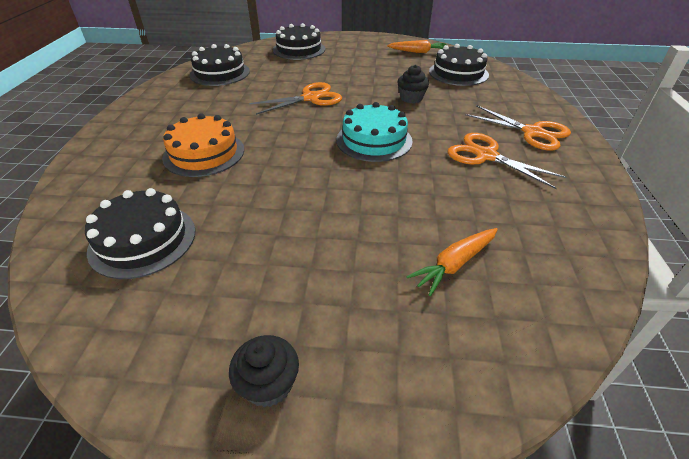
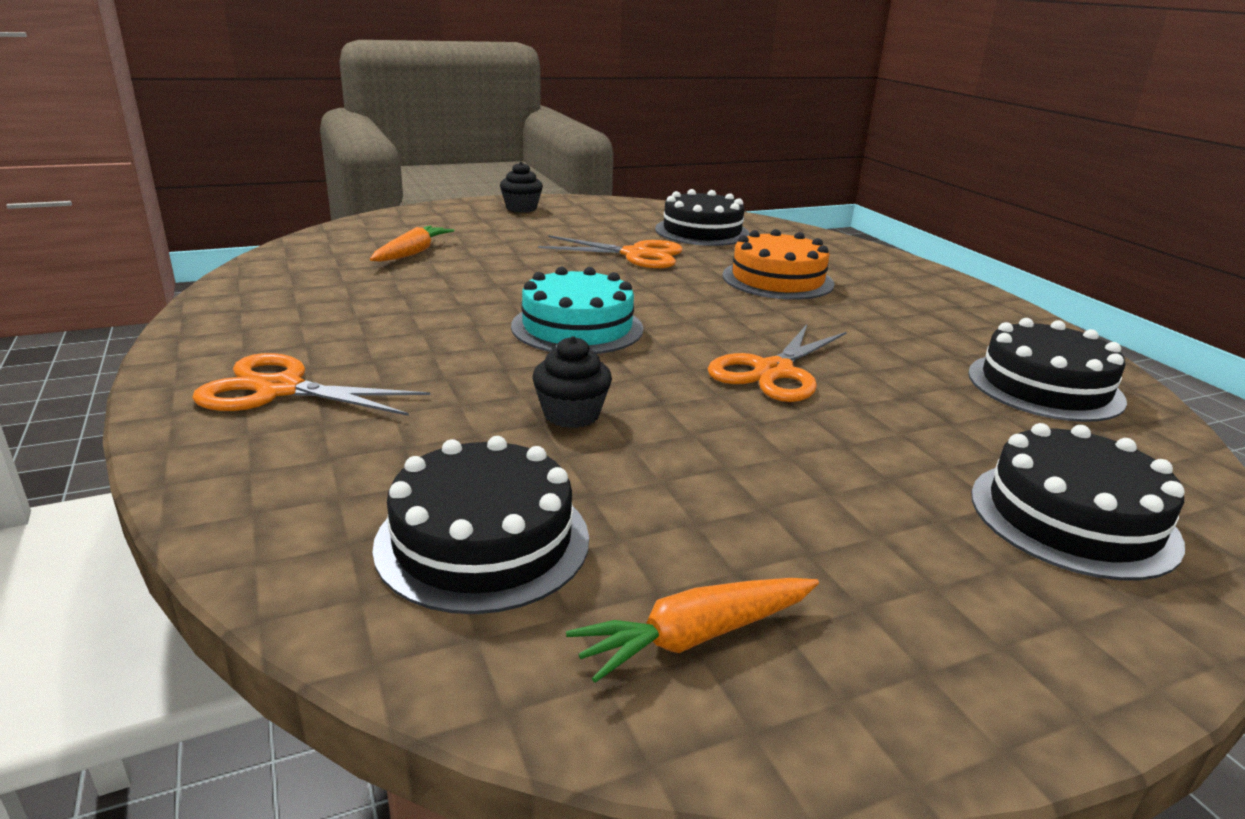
camera: 150 degrees right, 15 degrees down
orange scissors [448,133,566,189] -> orange scissors moved to [538,235,683,268]

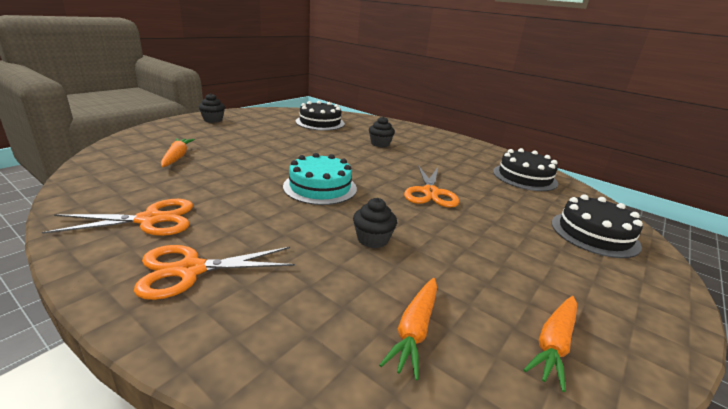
camera: 30 degrees left, 0 degrees up
black cake [372,436,589,614] -> orange carrot [379,278,437,380]
orange scissors [538,235,683,268] -> orange scissors moved to [42,199,193,236]
orange cake [723,229,834,300] -> black cupcake [369,116,395,147]

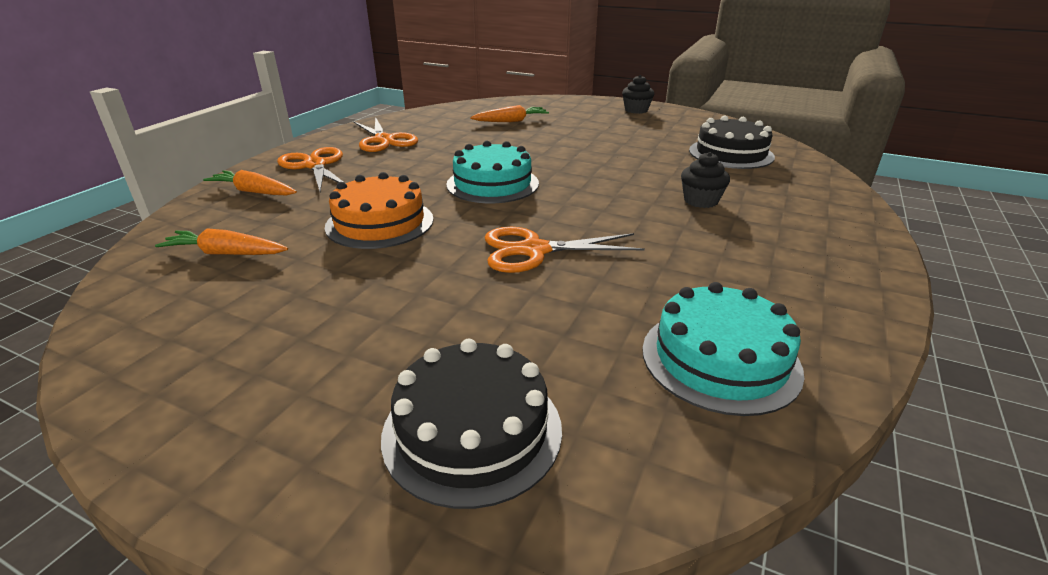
camera: 80 degrees right, 5 degrees up
black cupcake [353,198,397,248] -> orange cake [325,172,433,249]
black cake [493,148,558,191] -> turquoise cake [642,282,804,416]
orange carrot [523,296,577,392] -> orange carrot moved to [203,170,297,196]

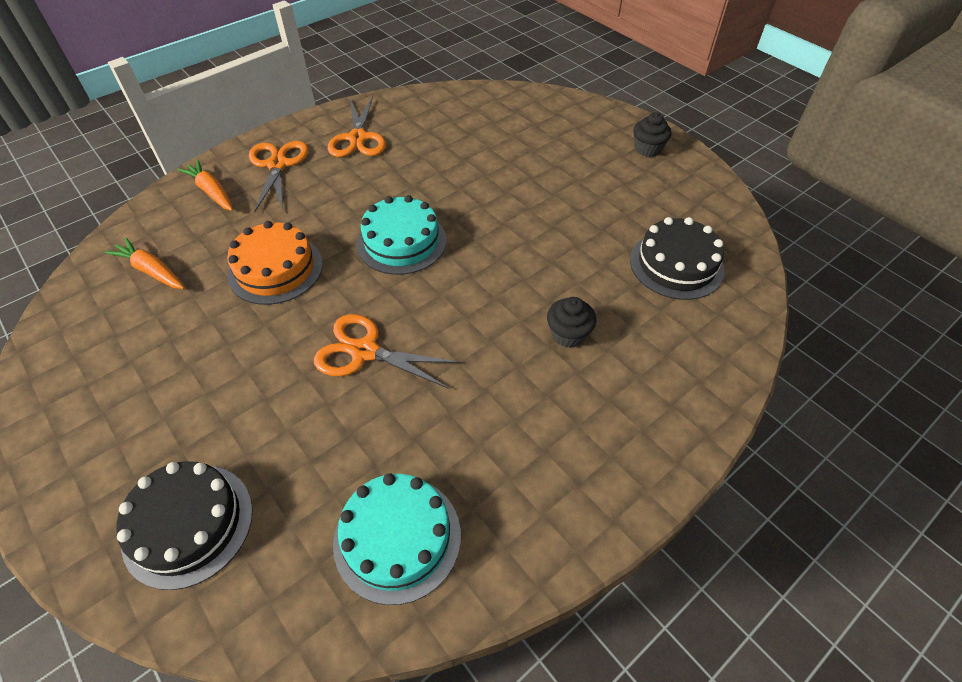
camera: 25 degrees right, 20 degrees up
orange carrot [470,105,549,122] -> none

